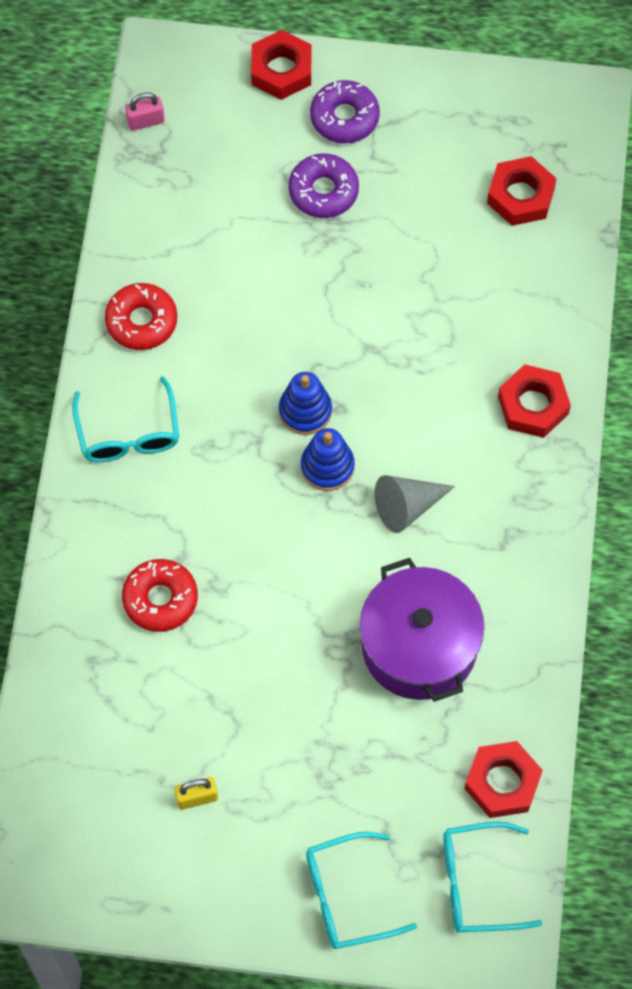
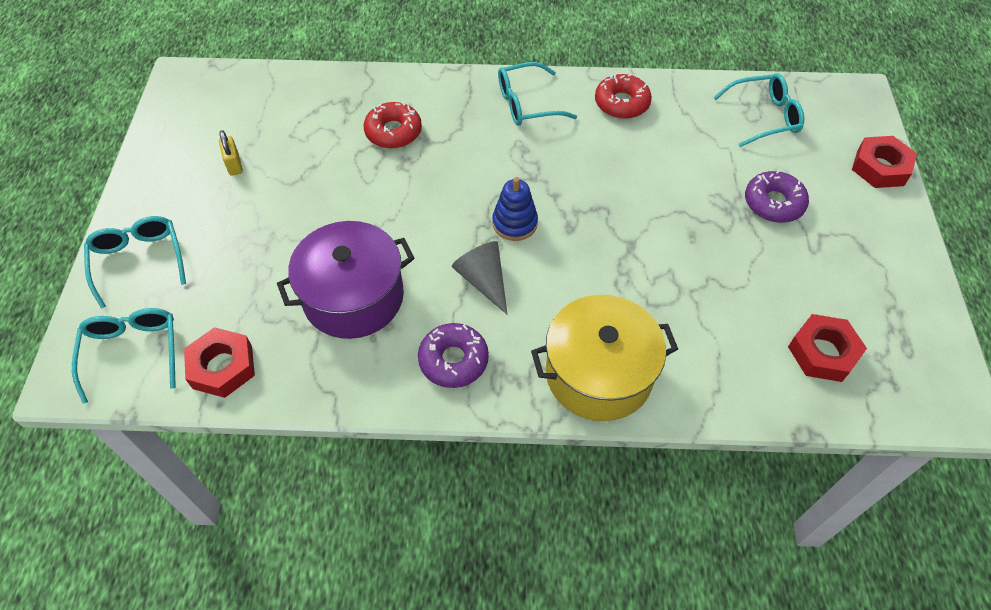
camera: 85 degrees right, 10 degrees down
pink padlock [125,92,165,131] -> none
blue stacking toy [279,372,332,435] -> none
purple donut [310,80,380,144] -> purple donut moved to [418,323,489,388]
red nut [498,364,571,438] -> yellow pot [531,295,678,421]
none -> turquoise glasses [713,73,804,147]

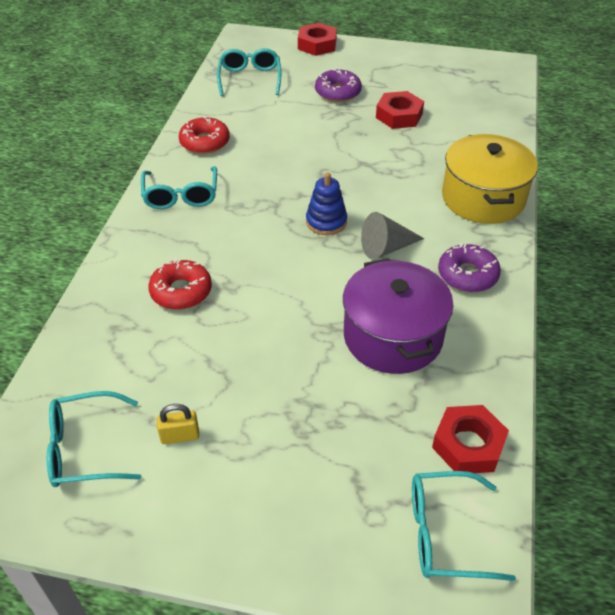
camera: 80 degrees left, 10 degrees down
turquoise glasses [84,216,186,309] -> turquoise glasses moved to [47,391,142,487]
red nut [788,314,867,382] -> red nut moved to [376,91,424,129]

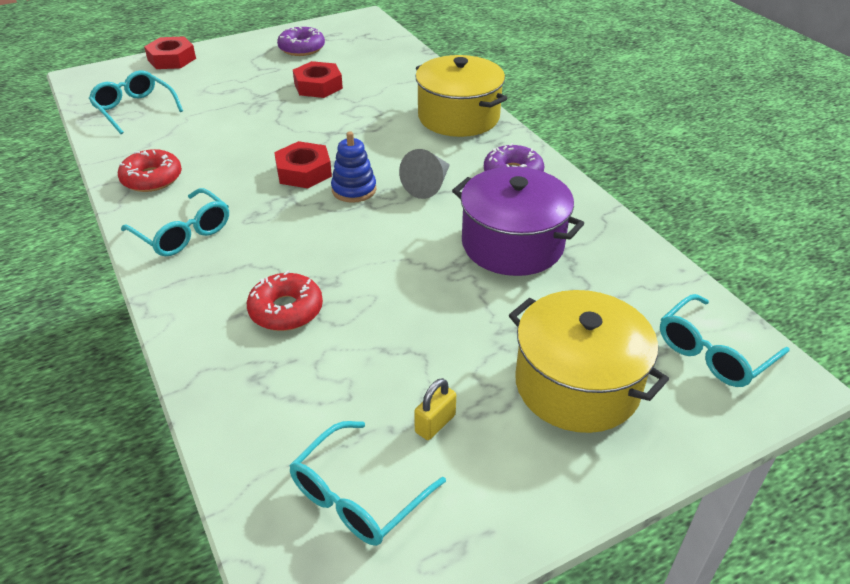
camera: 40 degrees left, 5 degrees down
purple donut [315,69,362,102] -> purple donut moved to [277,27,325,56]
red nut [432,405,509,473] -> red nut moved to [274,141,332,188]
none -> yellow pot [509,290,669,433]

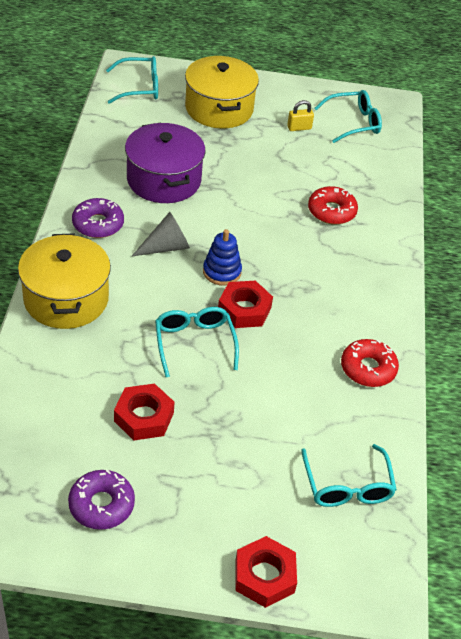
camera: 150 degrees left, 5 degrees up
turquoise glasses [121,188,229,256] -> turquoise glasses moved to [155,307,239,377]

